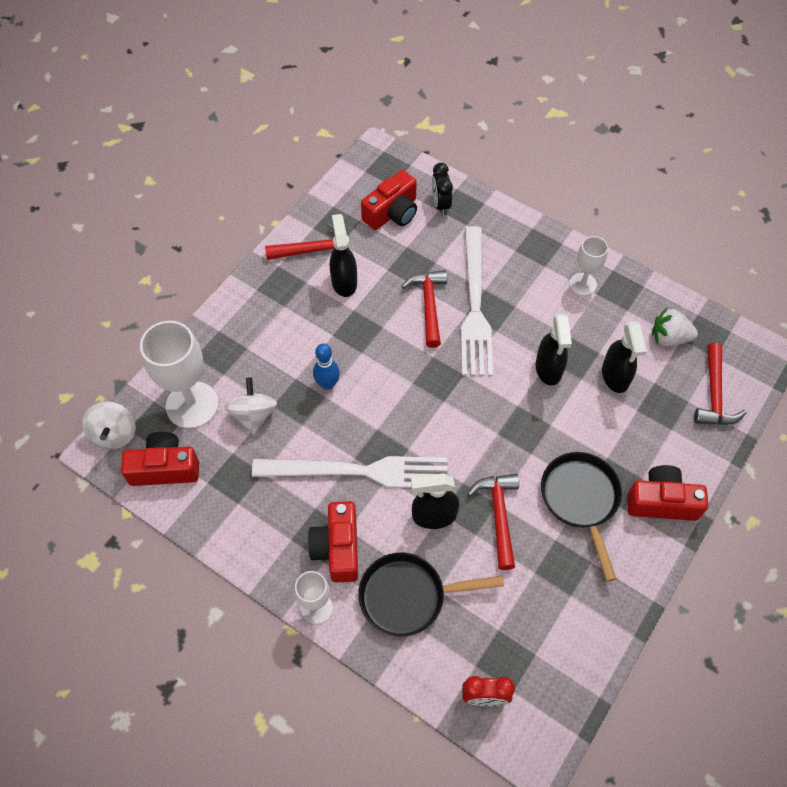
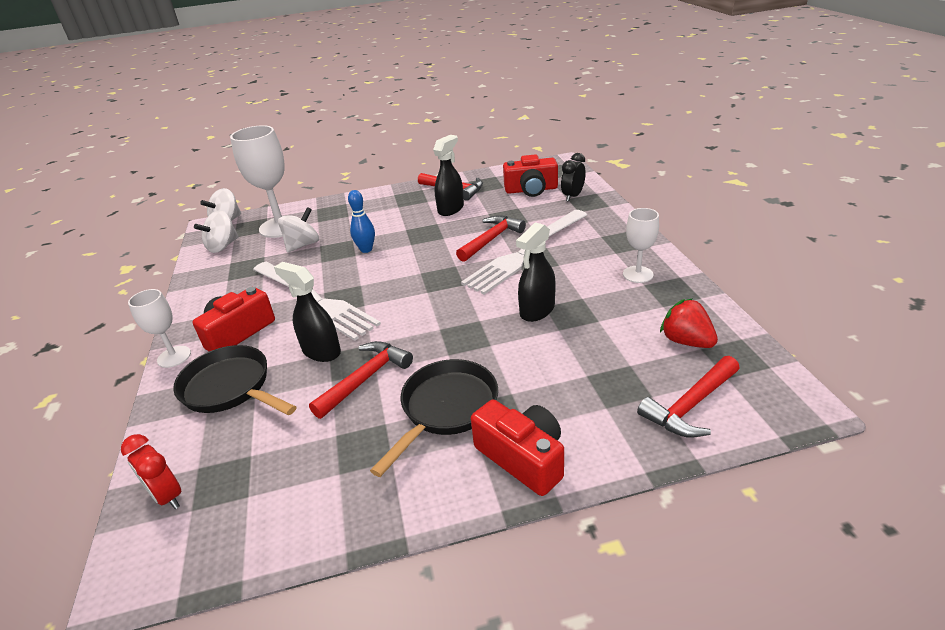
camera: 45 degrees right, 25 degrees down
red camera [121,432,199,486] -> white spinning top [194,210,239,253]
black spray bottle [602,321,647,393] -> none
white strawberry [652,307,698,346] -> red strawberry [660,298,718,348]

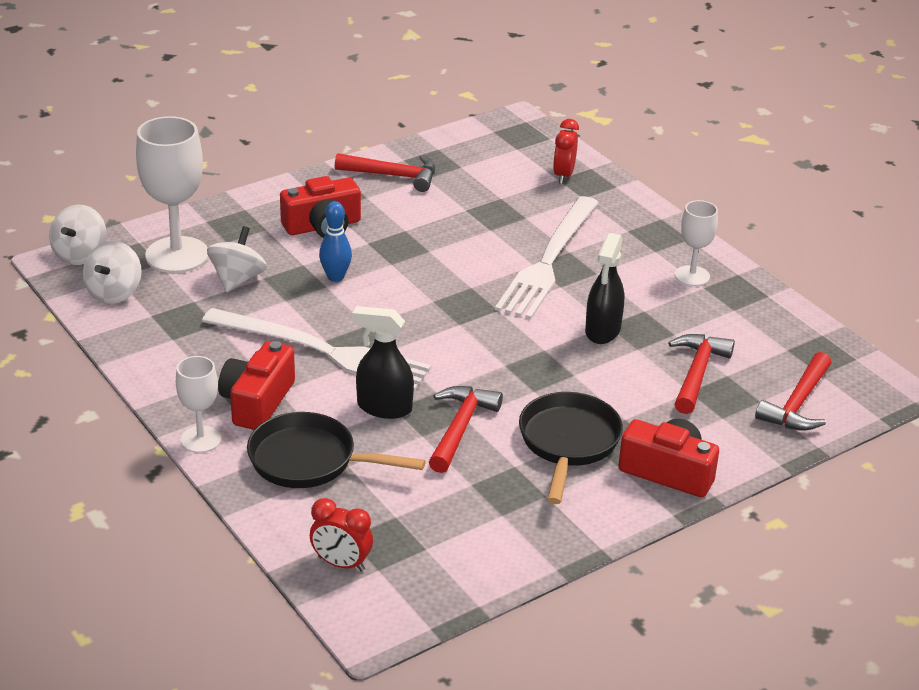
camera: 25 degrees left, 0 degrees up
black spray bottle [433,135,464,216] -> none
red hammer [456,215,526,262] -> red hammer moved to [668,334,735,414]
red camera [503,154,558,197] -> red camera moved to [280,176,361,238]
black clock [561,153,586,202] -> red clock [553,119,579,184]
red strawberry [660,298,718,348] -> none

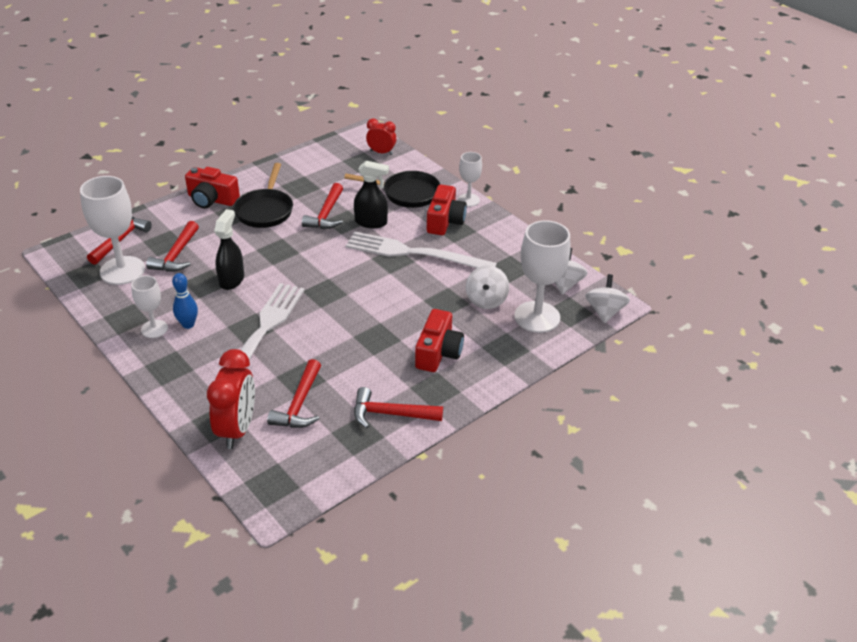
camera: 175 degrees right, 5 degrees up
red camera [280,176,361,238] -> red camera turned 135 degrees clockwise [415,309,464,372]
blue bowling pin [319,201,352,282] -> blue bowling pin moved to [172,273,198,329]
red clock [553,119,579,184] -> red clock [207,349,255,449], size x1.68
none -> white goblet [80,176,145,285]
none -> red hammer [267,359,321,428]

